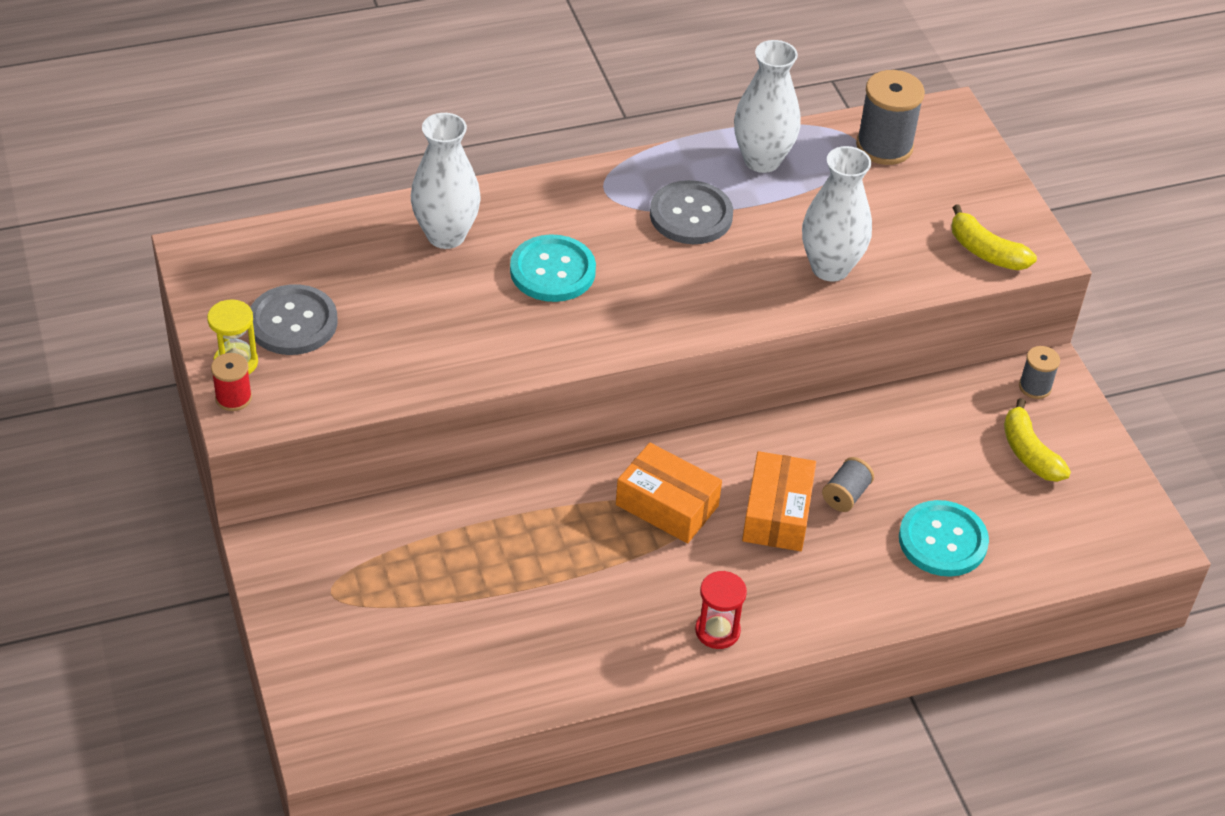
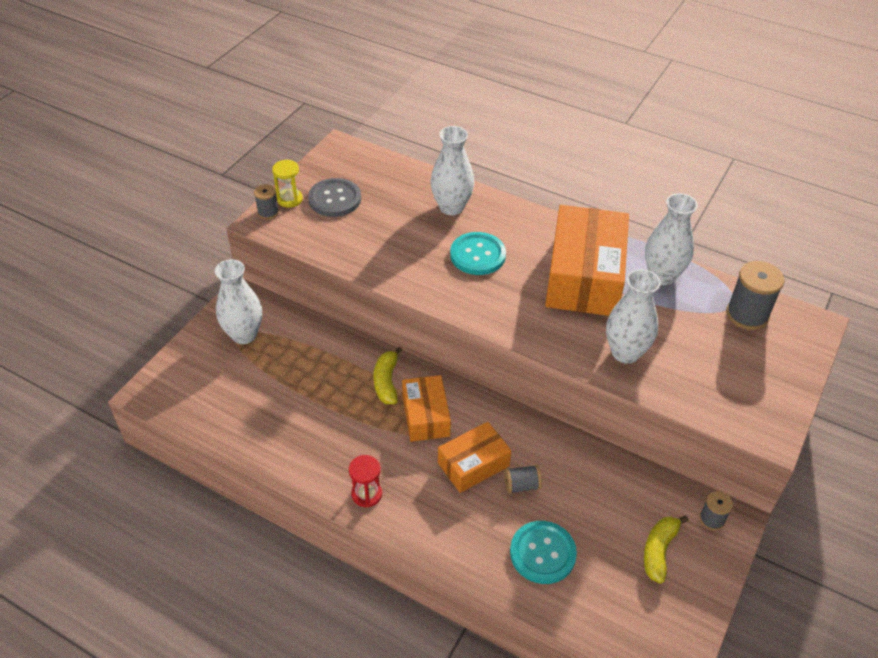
camera: 50 degrees right, 0 degrees up
red spool [211,353,252,411] -> grey spool [254,184,279,219]
grey button [650,180,733,244] -> orange box [545,205,629,316]
yellow banana [951,204,1037,270] -> yellow banana moved to [374,347,402,404]
none -> white vase [215,259,262,344]

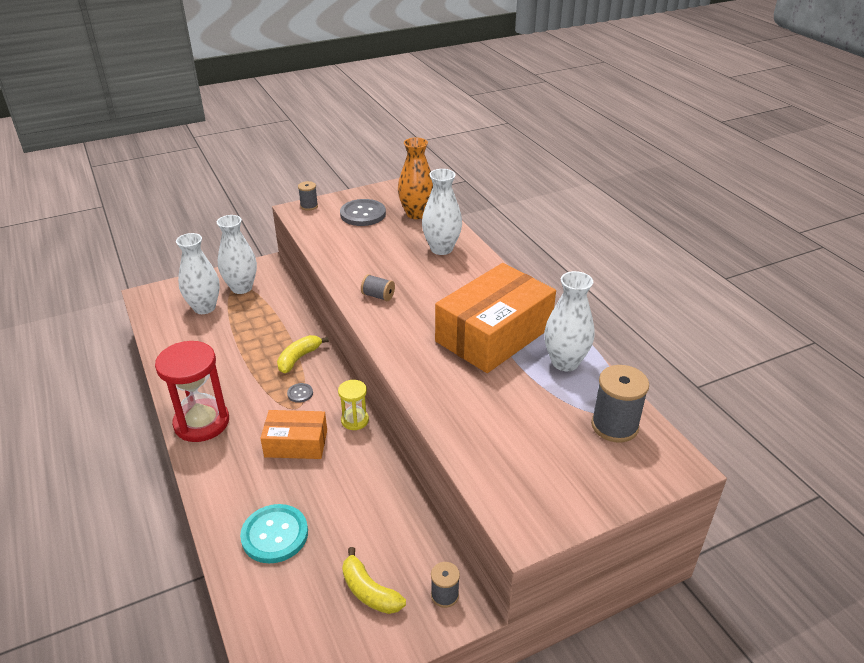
camera: 35 degrees right, 10 degrees down
yellow hourglass [272,160,303,208] -> yellow hourglass moved to [338,380,369,430]
red hourglass [349,455,382,507] -> red hourglass [155,341,229,442], size x1.96
orange box [402,375,451,442] -> grey button [287,383,313,403]
turquoise button [450,232,506,275] -> none
grey spool [504,465,542,494] -> grey spool moved to [361,274,395,301]
white vase [606,269,661,364] -> white vase moved to [176,233,220,314]
yellow banana [643,516,689,583] -> yellow banana turned 105 degrees counterclockwise [342,547,406,614]
none -> orange vase [398,137,433,219]

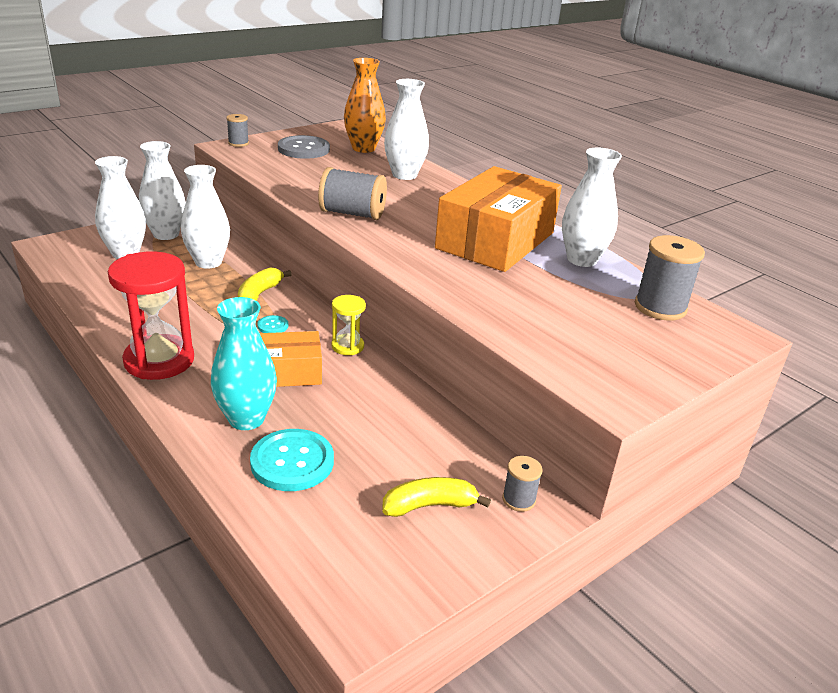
camera: 15 degrees left, 5 degrees down
grey button [287,383,313,403] -> turquoise button [257,315,288,333]
yellow banana [342,547,406,614] -> yellow banana turned 135 degrees clockwise [383,477,491,517]
grey spool [361,274,395,301] -> grey spool [318,167,387,220], size x1.81
none -> white vase [181,165,230,269]
none -> turquoise vase [211,297,277,430]

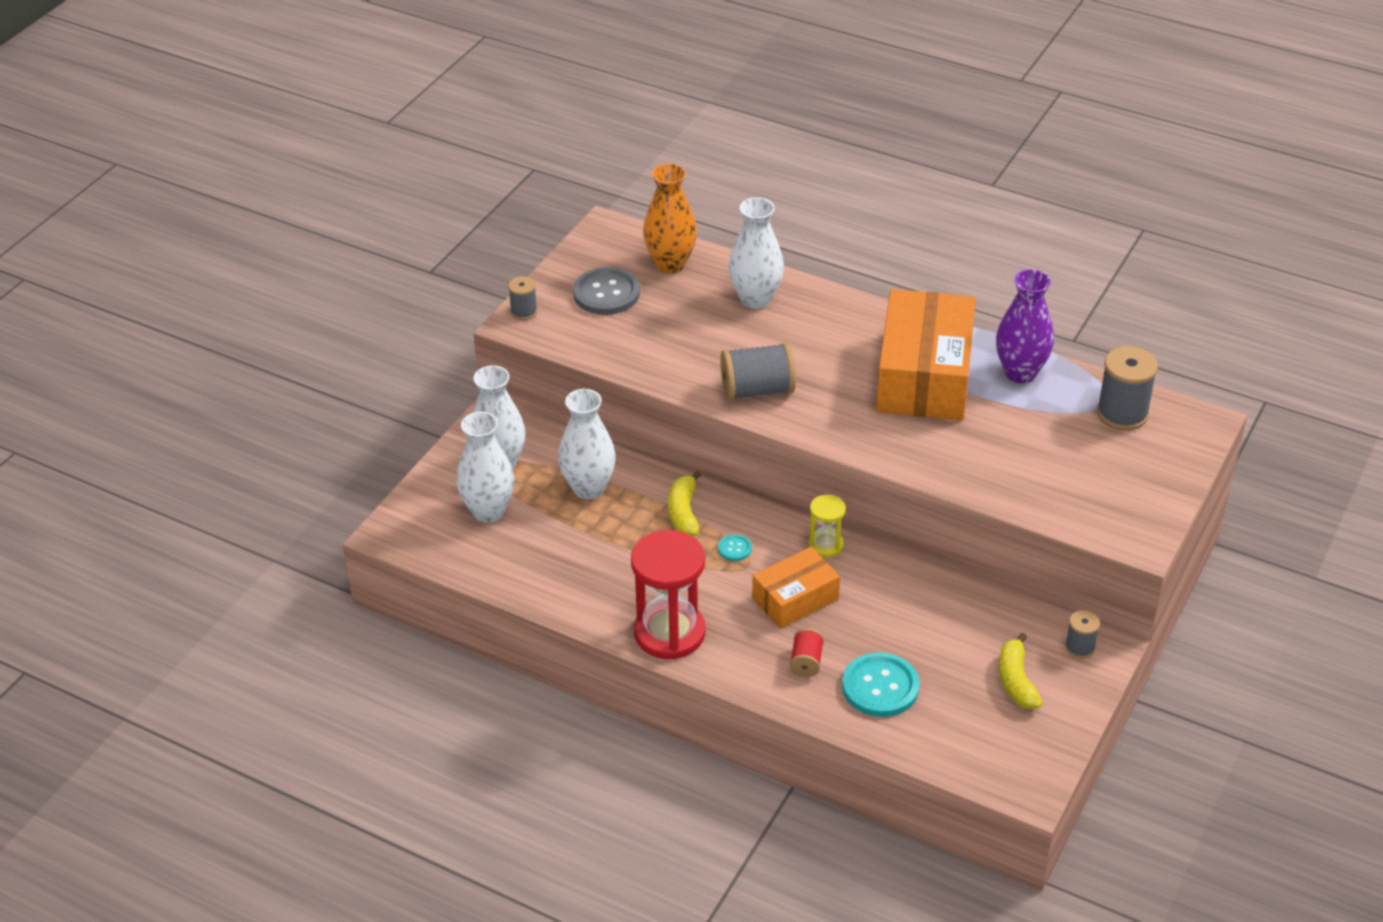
camera: 20 degrees left, 10 degrees up
turquoise vase [211,297,277,430] -> red spool [790,628,824,677]
yellow banana [383,477,491,517] -> yellow banana turned 60 degrees counterclockwise [999,632,1043,709]
white vase [562,148,622,267] -> purple vase [996,269,1054,383]

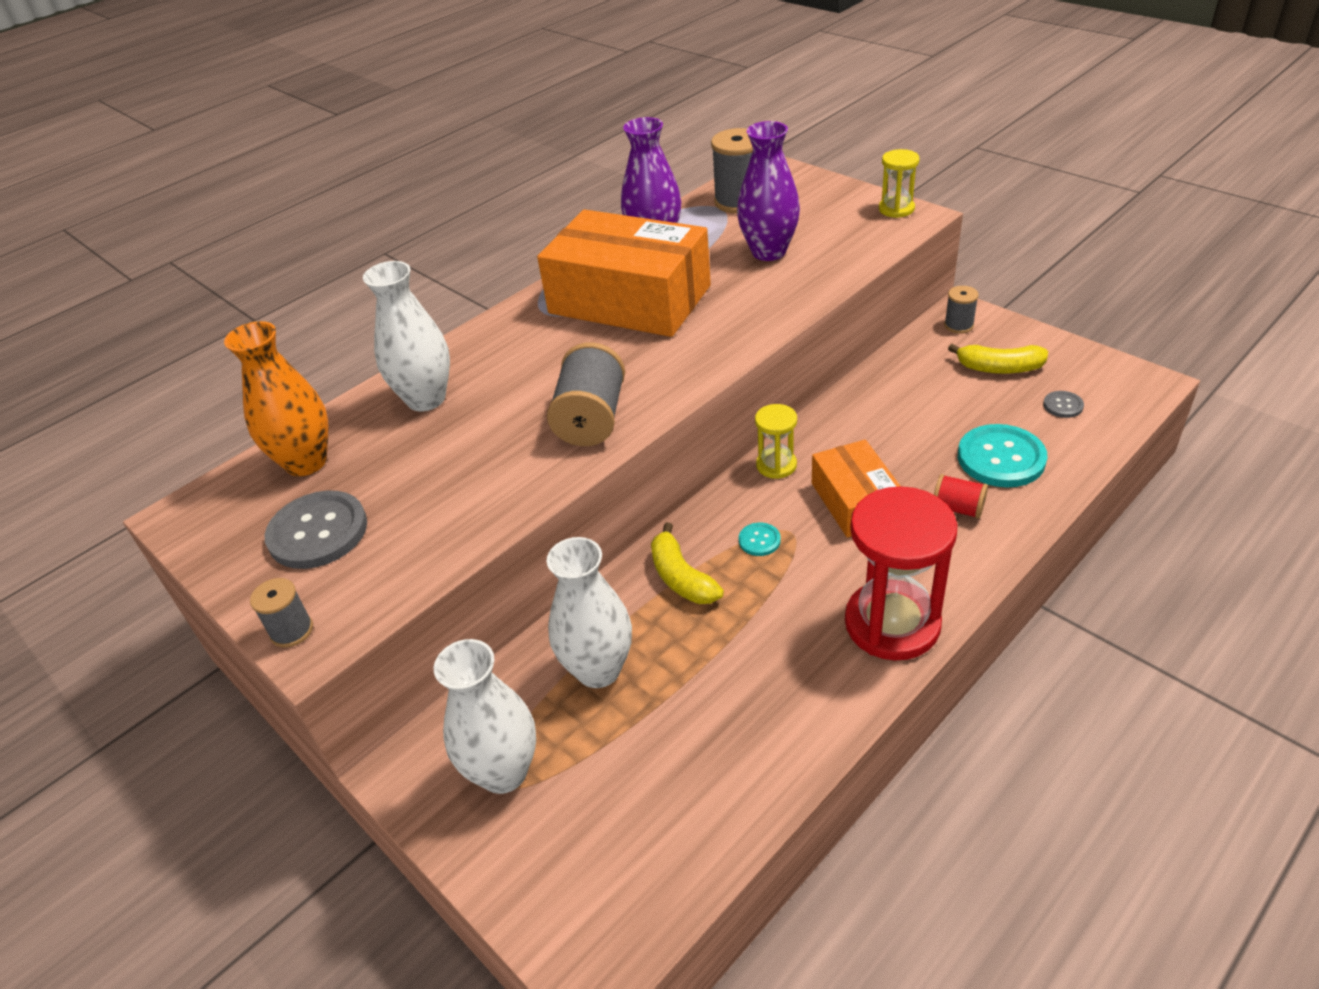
camera: 70 degrees left, 0 degrees up
white vase [456,412,515,523] -> none
yellow banana [668,471,701,536] -> yellow banana turned 45 degrees clockwise [651,523,724,604]
none -> purple vase [737,121,800,261]
none -> yellow hourglass [879,149,920,218]
none -> grey button [1043,391,1084,418]

